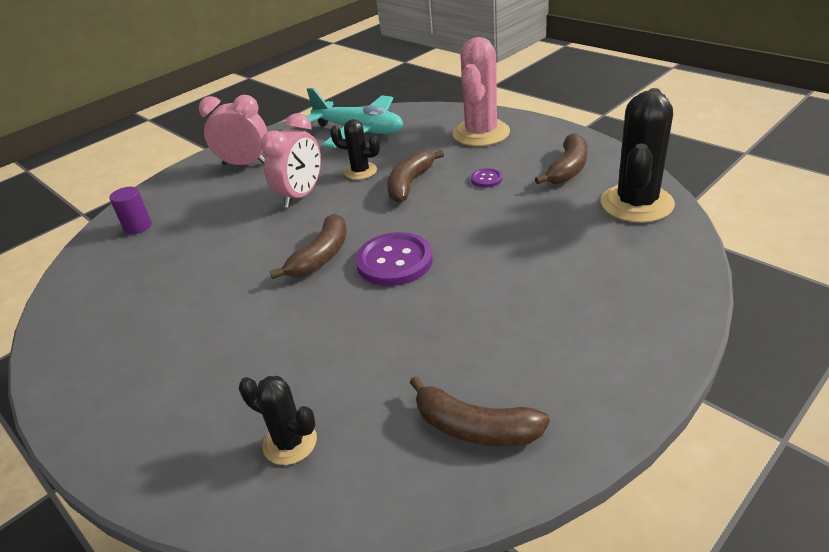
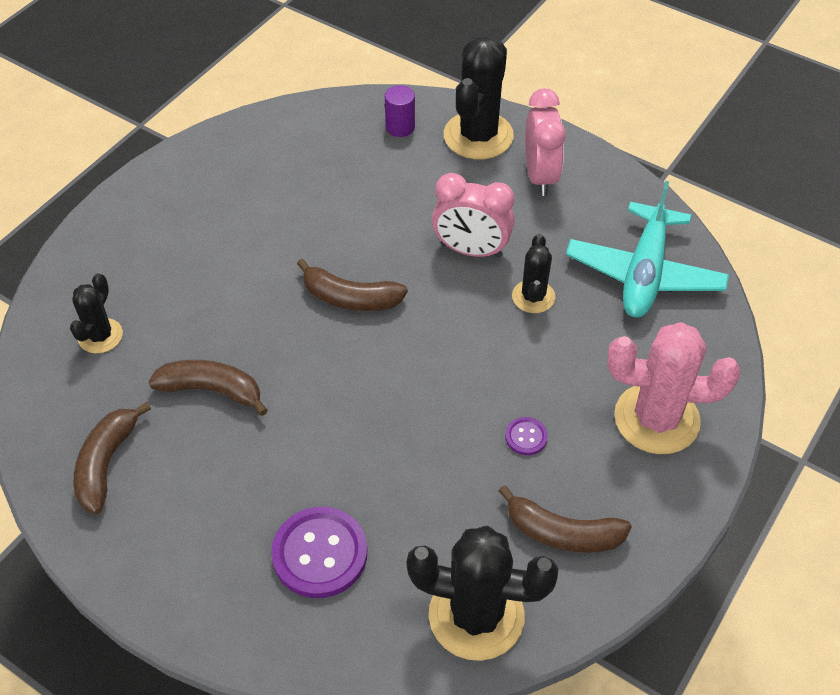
camera: 75 degrees right, 15 degrees up
purple button [356,232,433,286] -> purple button moved to [271,507,367,598]
brown banana [387,150,444,203] -> brown banana moved to [149,360,268,416]
none -> black cactus [444,37,514,160]

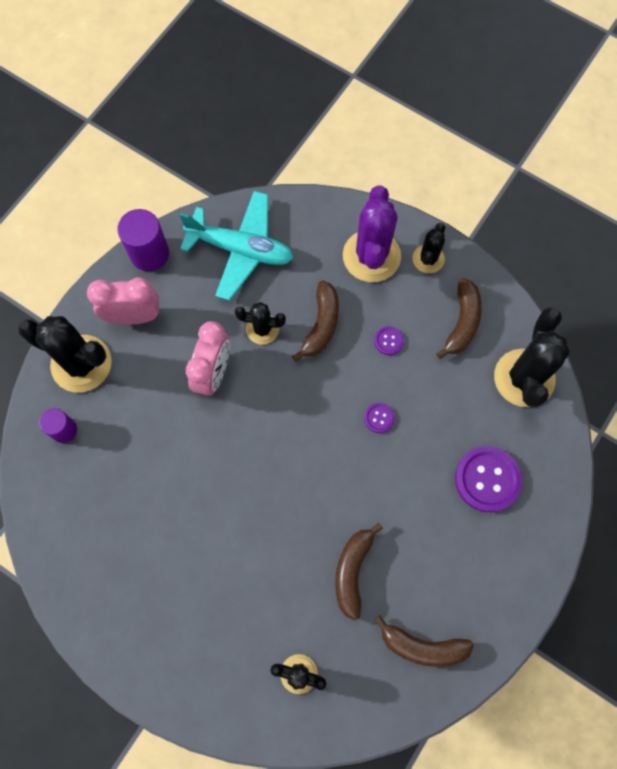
camera: 90 degrees left, 20 degrees up
brown banana [297,259,408,311] -> brown banana moved to [292,280,339,362]
pink cactus [608,322,741,454] -> purple cactus [343,185,401,282]
none -> purple cylinder [117,209,169,271]
none -> purple button [364,403,395,433]
none -> black cactus [413,223,445,273]

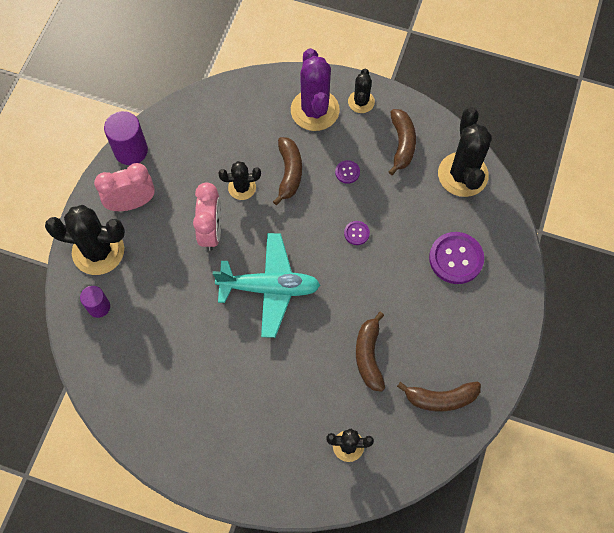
camera: 15 degrees left, 5 degrees down
turquoise plane [179,191,293,300] -> turquoise plane moved to [213,233,320,338]

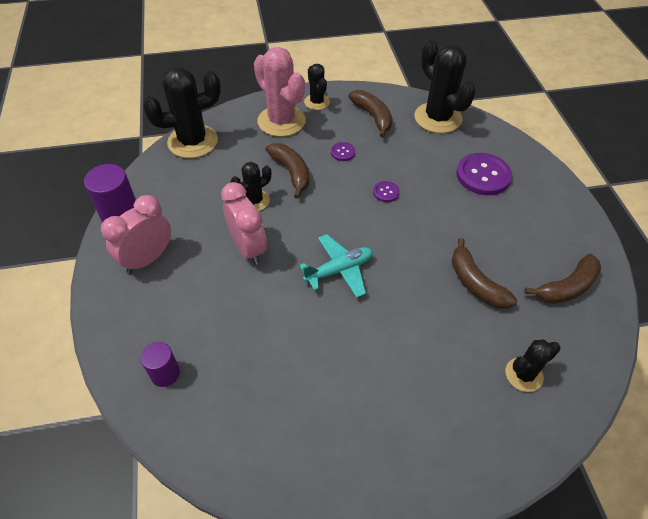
camera: 30 degrees left, 15 degrees down
black cactus [45,205,125,275] -> black cactus moved to [143,67,221,158]
turquoise plane [213,233,320,338] -> turquoise plane [299,234,373,298], size x0.66
purple cactus [291,48,340,131] -> pink cactus [254,47,306,137]

